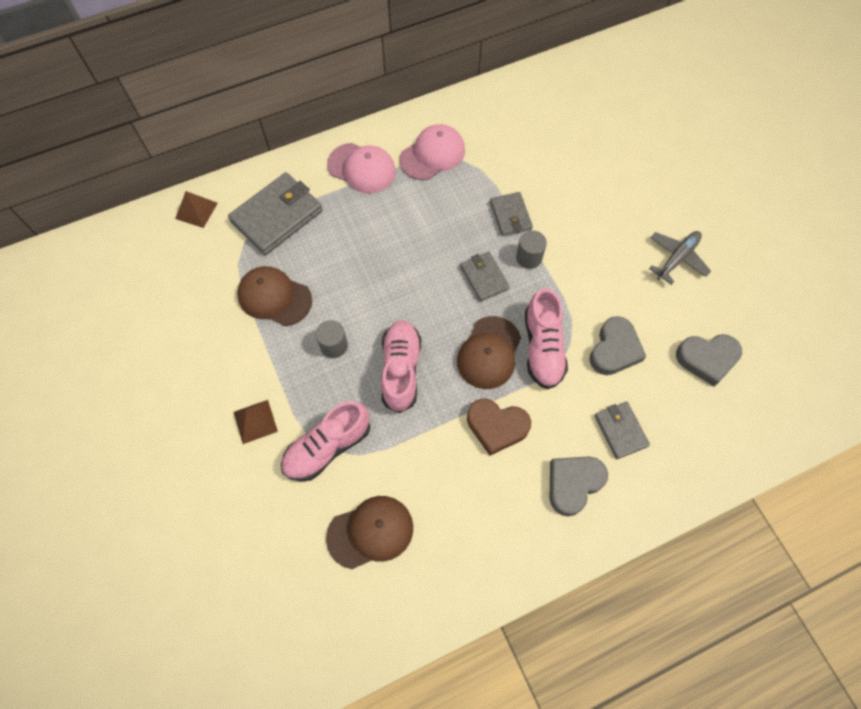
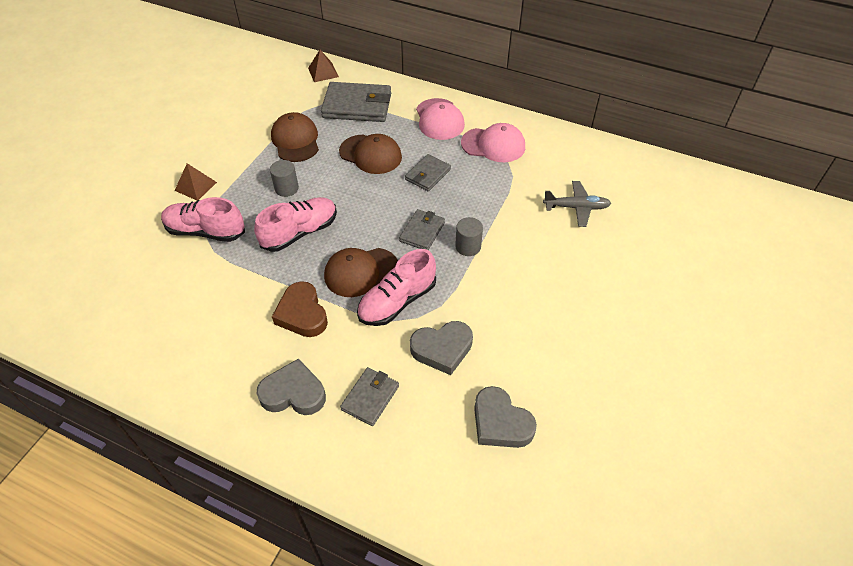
camera: 50 degrees right, 15 degrees down
brown cap [326,496,413,569] -> brown cap moved to [339,134,402,174]
grey wallet [490,192,533,236] -> grey wallet moved to [405,154,451,191]
grey plane [649,231,711,285] -> grey plane moved to [543,181,611,227]

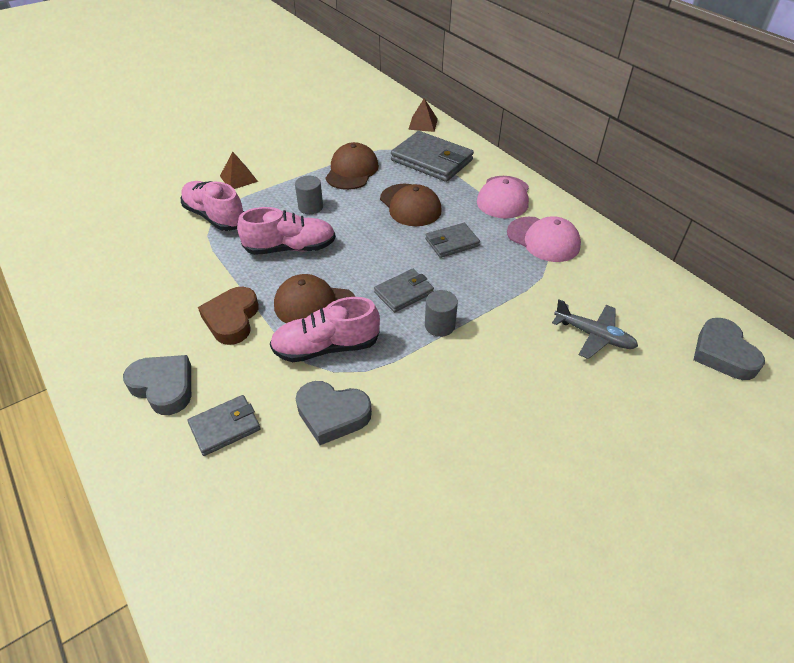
camera: 30 degrees right, 5 degrees down
grey heart [474,386,537,448] -> grey heart moved to [693,318,765,380]

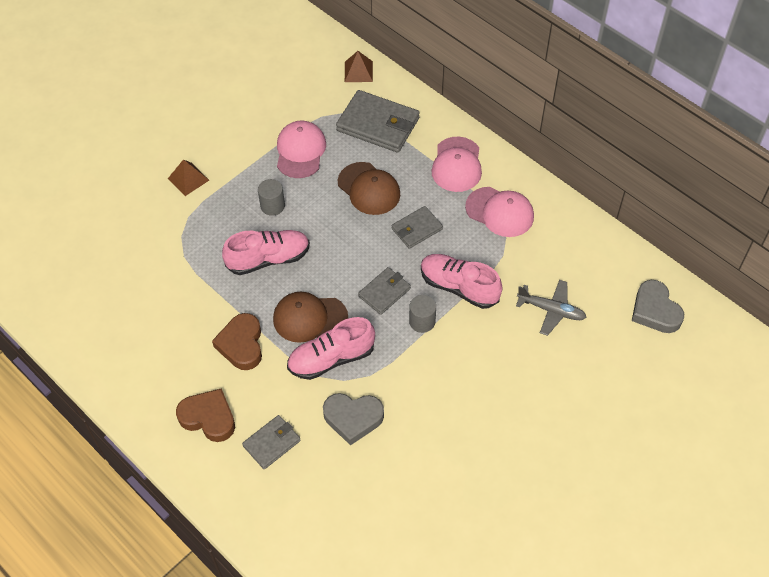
camera: 10 degrees left, 10 degrees up
grey heart [123,355,191,415] -> brown heart [176,388,235,442]
pink shoe [181,181,244,231] -> pink shoe moved to [421,254,502,309]
brown cap [326,142,379,190] -> pink cap [277,121,326,178]

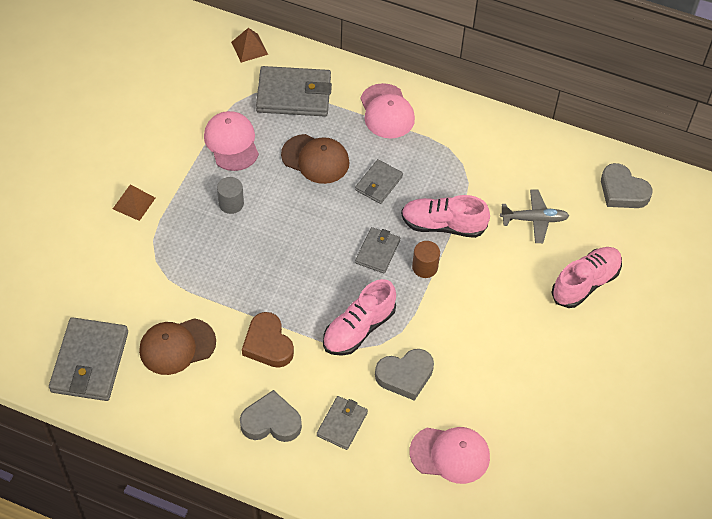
camera: 25 degrees left, 0 degrees up
brown heart [176,388,235,442] -> grey heart [240,390,302,442]
pink shoe [222,230,310,275] -> pink shoe moved to [551,247,622,308]
brown cap [273,292,348,343] -> brown cap moved to [139,318,216,375]
grey cylinder [409,295,436,333] -> brown cylinder [412,241,440,278]
pink cap [465,187,534,237] -> pink cap moved to [410,427,490,484]
none -> grey wallet [49,317,128,401]

